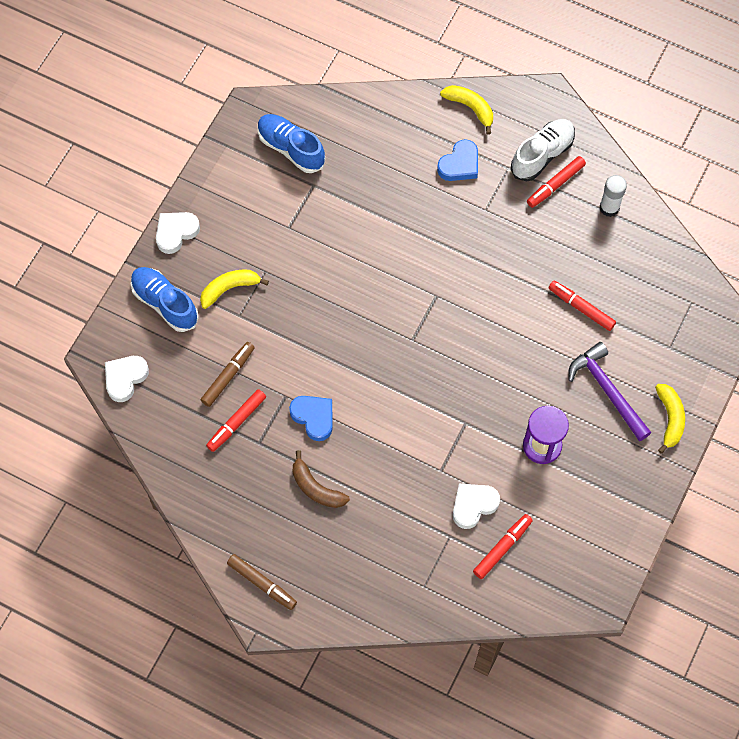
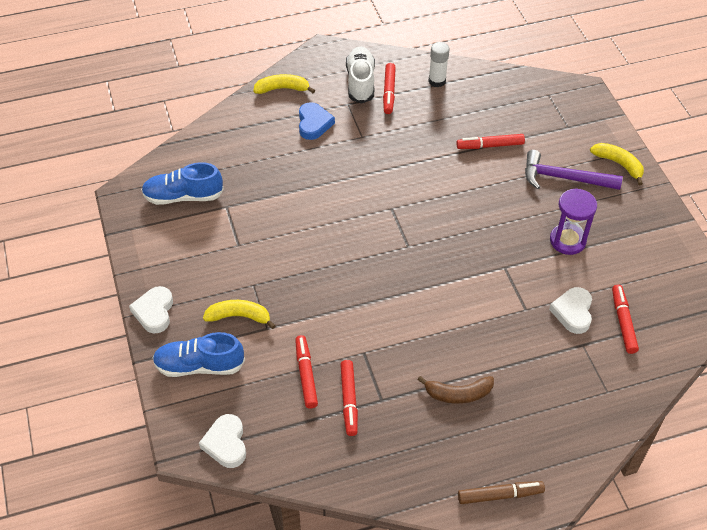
camera: 45 degrees left, 15 degrees down
yellow banana [200,270,269,309] -> yellow banana turned 75 degrees clockwise [203,300,275,329]
brown marker [201,342,255,407] -> red marker [295,335,318,409]
blue heart [289,396,333,441] -> none

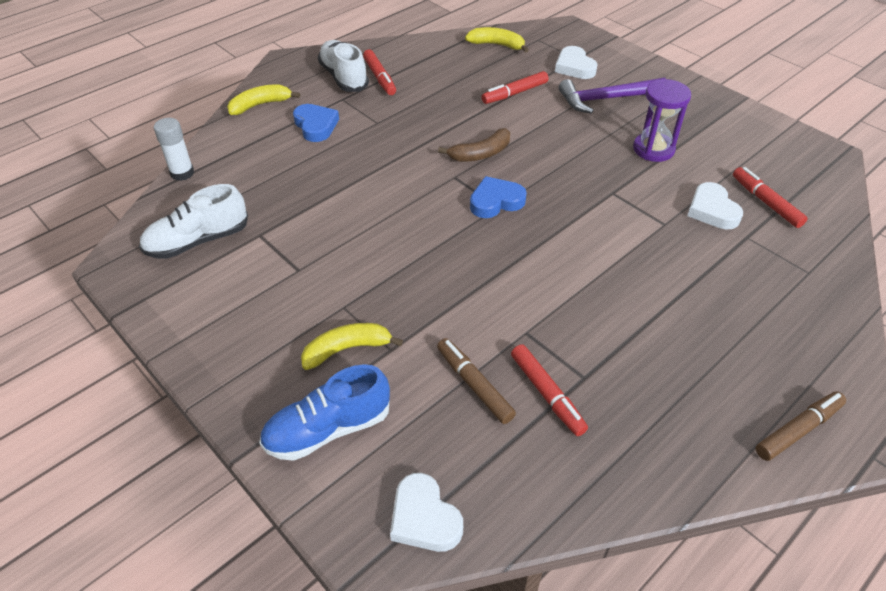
camera: 25 degrees left, 5 degrees down
white heart [129,286,173,334] -> white heart moved to [555,46,597,79]
blue shoe [141,162,224,205] -> white shoe [139,184,248,259]
red marker [295,335,318,409] -> brown marker [437,338,516,424]
brown banana [418,376,494,404] -> brown banana moved to [438,128,510,162]
white glue stick [428,42,449,87] -> white glue stick moved to [154,118,194,181]
yellow banana [590,143,644,185] -> yellow banana moved to [465,27,529,53]
none -> blue heart [470,176,527,218]

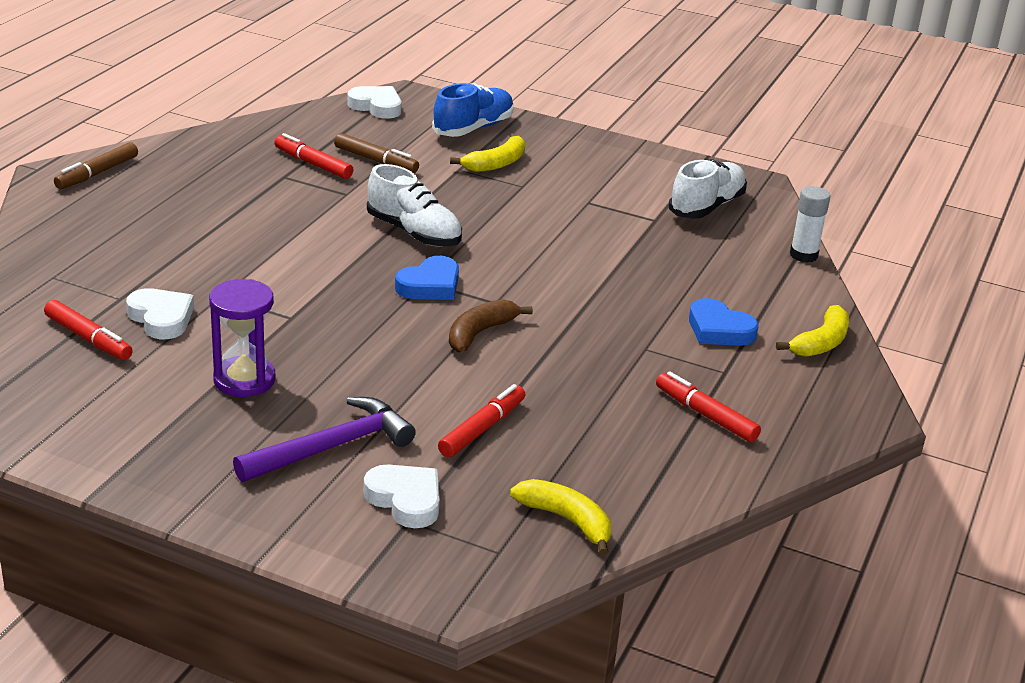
camera: 155 degrees right, 15 degrees down
white shoe [318,40,369,92] -> white shoe moved to [367,164,462,247]
yellow banana [465,27,529,53] -> yellow banana turned 135 degrees counterclockwise [510,479,611,555]

